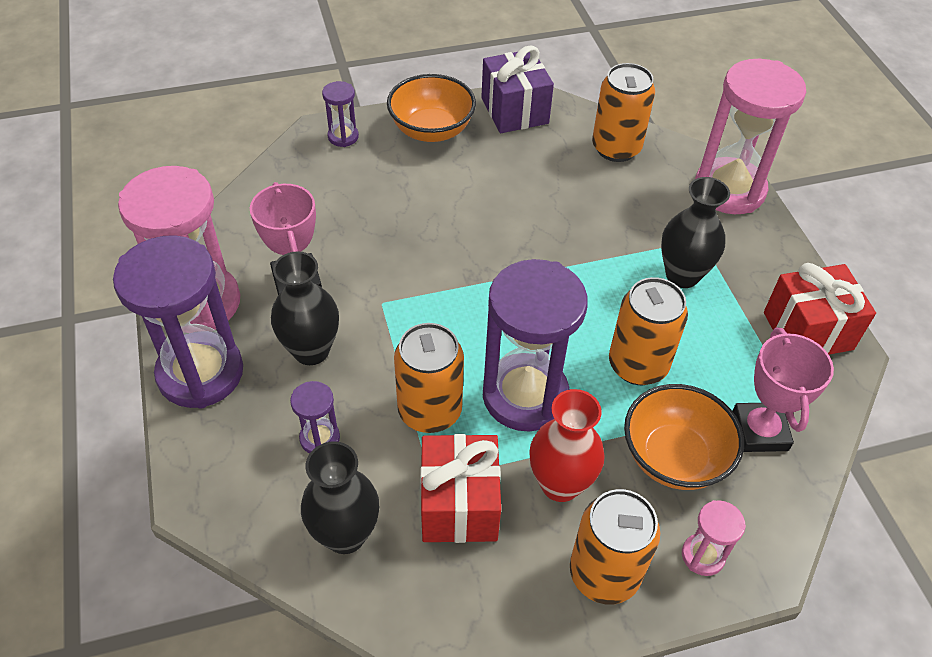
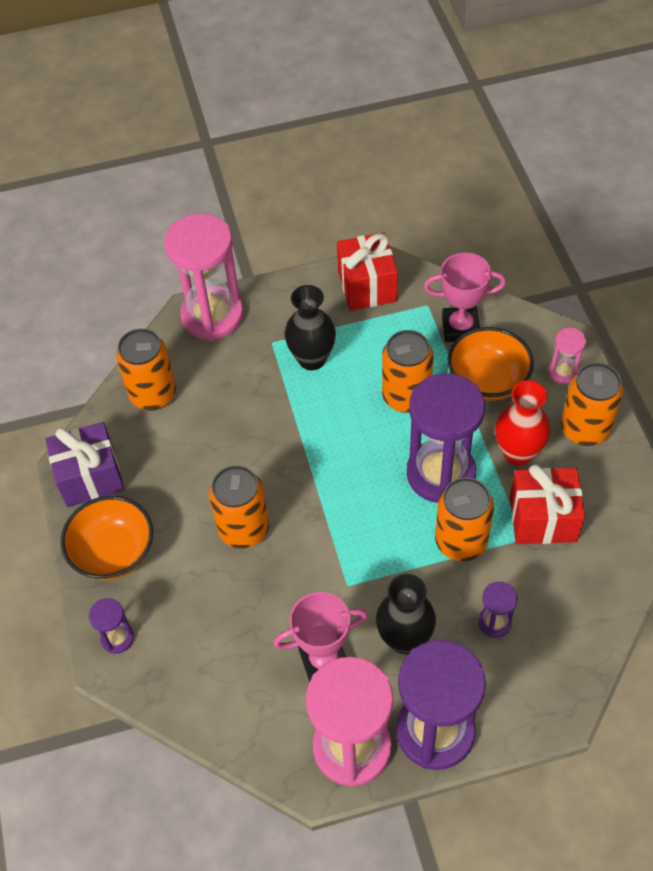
camera: 85 degrees left, 5 degrees up
black vase [301,441,379,554] -> none
none -> orange can [209,465,269,549]

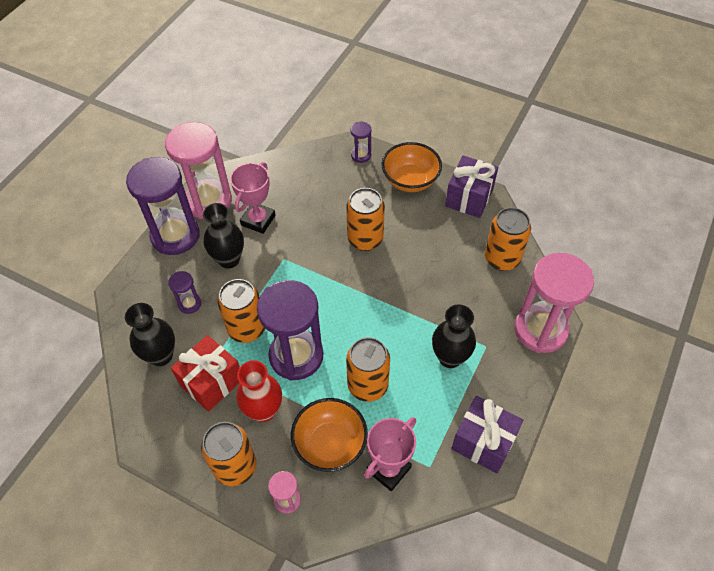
camera: 130 degrees right, 0 degrees up
red gift [337,232,398,311] -> purple gift [451,396,523,473]
none -> black vase [125,303,175,366]

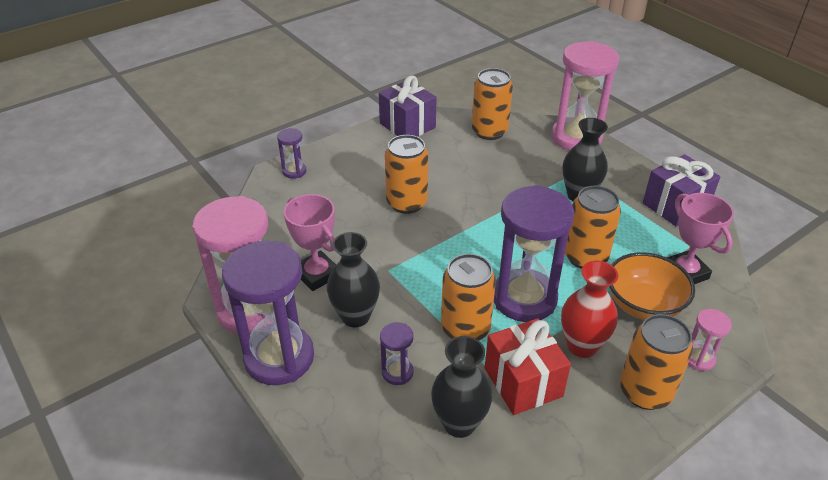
camera: 65 degrees left, 15 degrees down
orange bowl [382,142,442,192] -> none

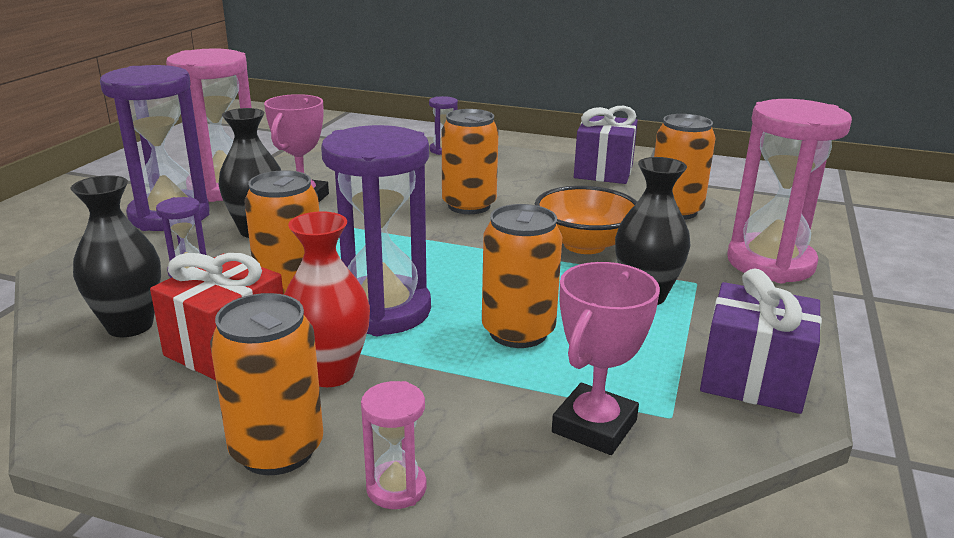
camera: 55 degrees right, 15 degrees down
orange bowl [609,252,695,320] -> orange bowl moved to [535,186,637,254]

